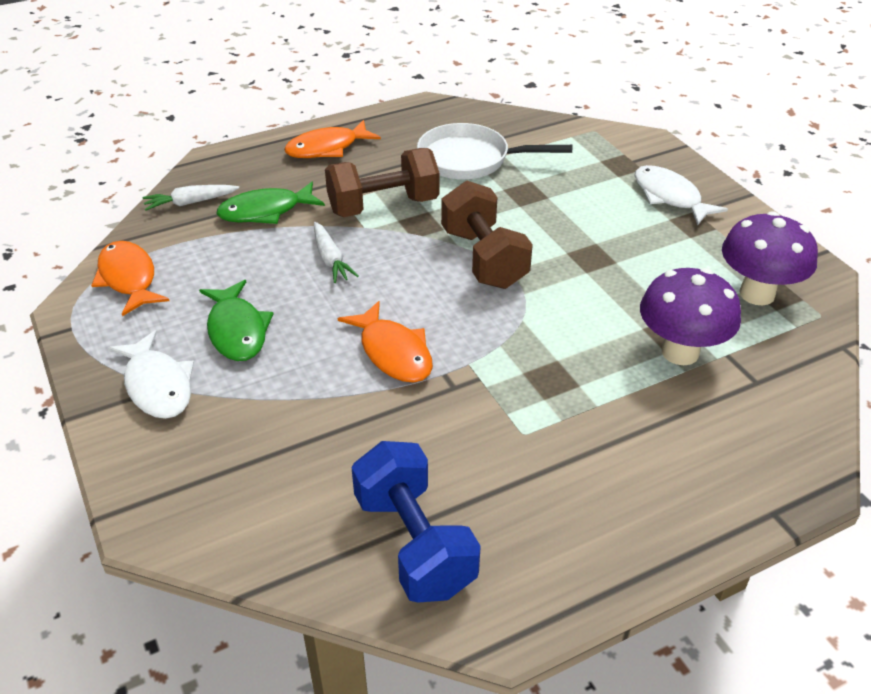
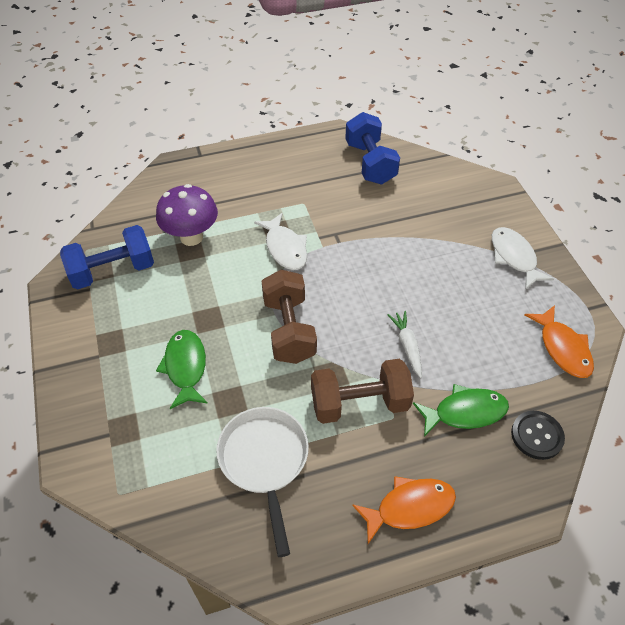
camera: 170 degrees left, 10 degrees up
white carrot [143,185,239,210] -> black button [511,411,565,460]
green fish [199,280,274,361] -> green fish moved to [156,330,208,409]
orange fish [338,301,433,383] -> none
white pan [417,123,572,179] -> white pan turned 120 degrees counterclockwise [216,407,309,557]
white fish [634,165,728,226] -> white fish moved to [254,213,307,270]
purple mushroom [722,211,818,305] -> blue dumbbell [60,225,154,290]

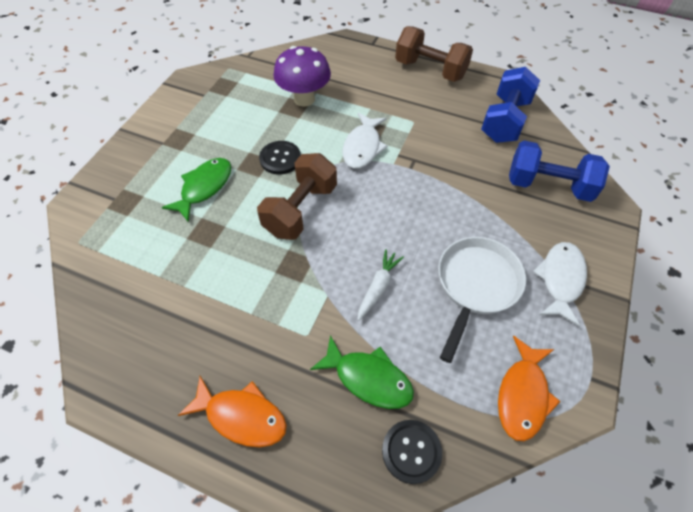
camera: 40 degrees right, 5 degrees up
blue dumbbell [60,225,154,290] -> blue dumbbell moved to [509,140,610,202]
white pan [216,407,309,557] -> white pan moved to [438,237,526,363]
brown dumbbell [311,359,414,424] -> brown dumbbell moved to [395,26,473,82]
none -> black button [259,141,301,175]

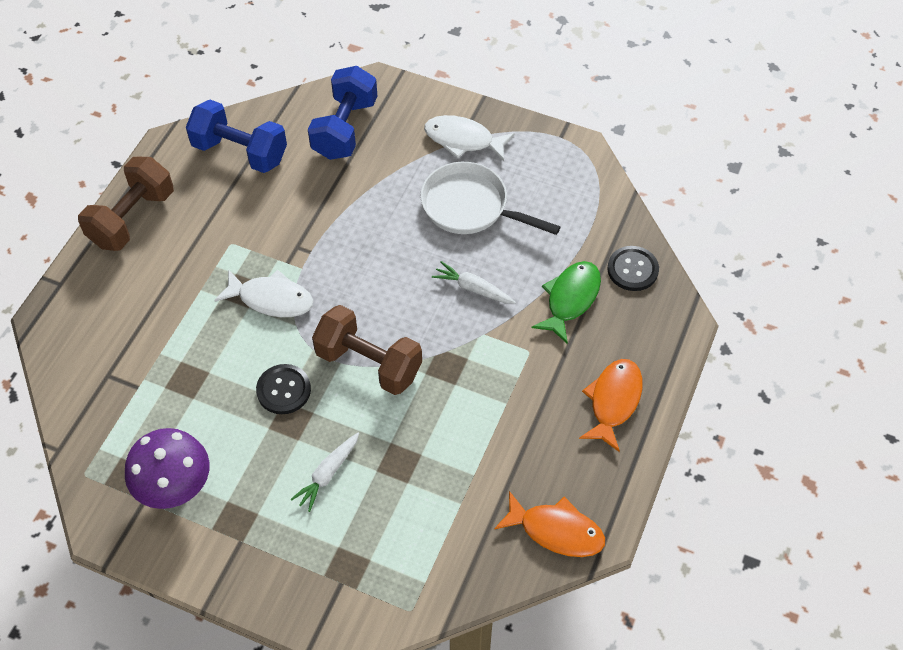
camera: 90 degrees left, 0 degrees up
green fish [161,158,231,223] -> white carrot [291,433,359,512]
purple mushroom [274,46,331,107] -> purple mushroom moved to [125,428,209,509]
orange fish [498,336,561,441] -> orange fish moved to [494,491,605,557]

